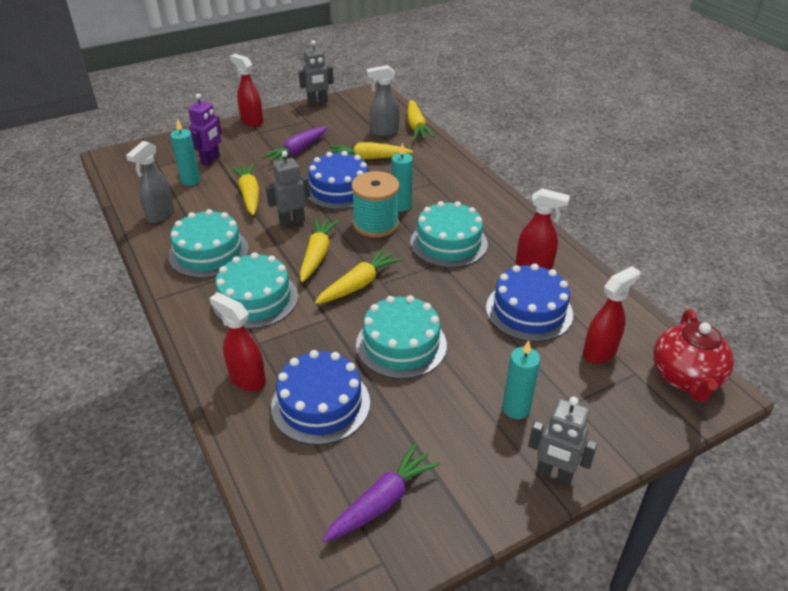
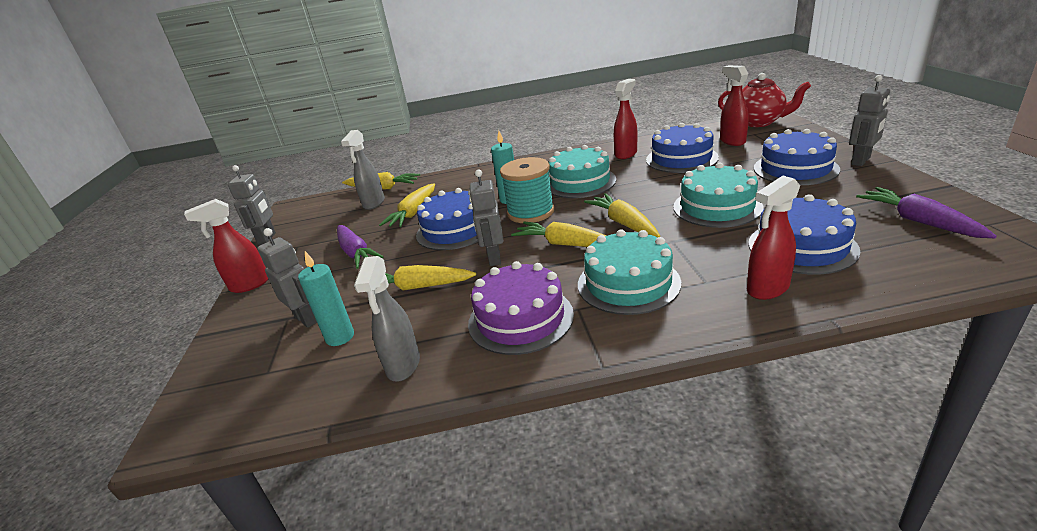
camera: 65 degrees left, 10 degrees down
grey spray bottle [126,141,174,223] -> grey spray bottle turned 45 degrees clockwise [354,256,420,381]
turquoise cake [168,209,249,278] -> purple cake [468,261,574,355]
purple robot [188,94,222,166] -> grey robot [257,228,317,328]
turquoise candle [503,340,541,419] -> blue cake [754,129,840,185]

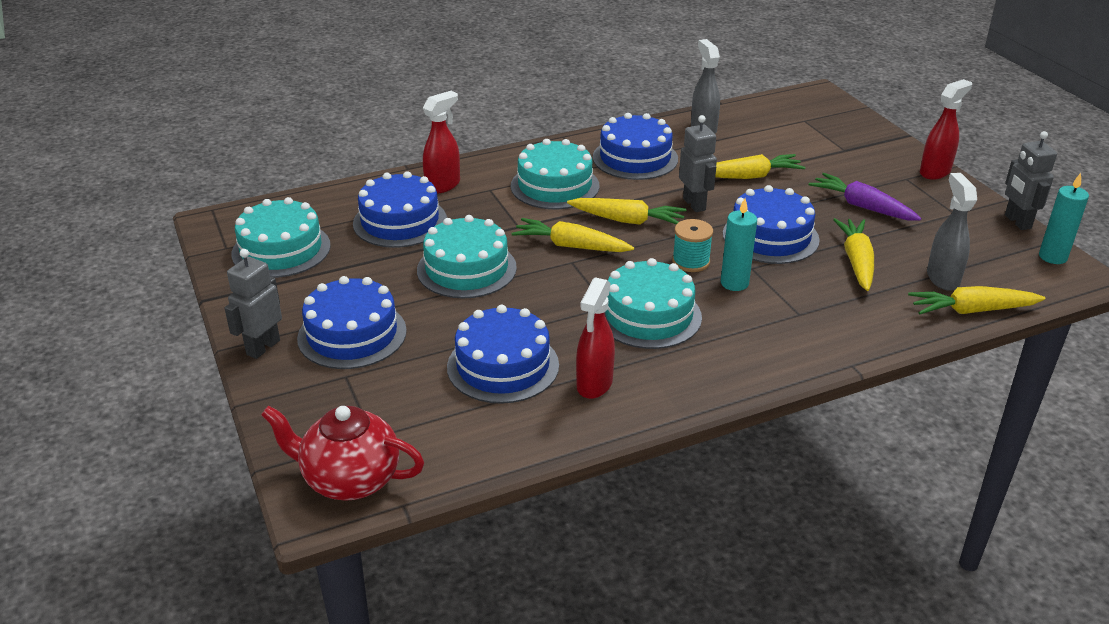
camera: 160 degrees right, 5 degrees up
grey robot [257,228,317,328] -> none
turquoise candle [298,251,354,346] -> turquoise candle moved to [1039,173,1089,264]
purple cake [468,261,574,355] -> blue cake [593,113,678,180]
turquoise spool [500,157,554,223] -> turquoise spool [672,219,713,272], size x0.62
yellow carrot [584,193,660,237] -> yellow carrot turned 150 degrees clockwise [511,218,634,252]
red spray bottle [720,65,749,146] -> none
purple carrot [856,187,997,238] -> turquoise cake [231,197,331,278]

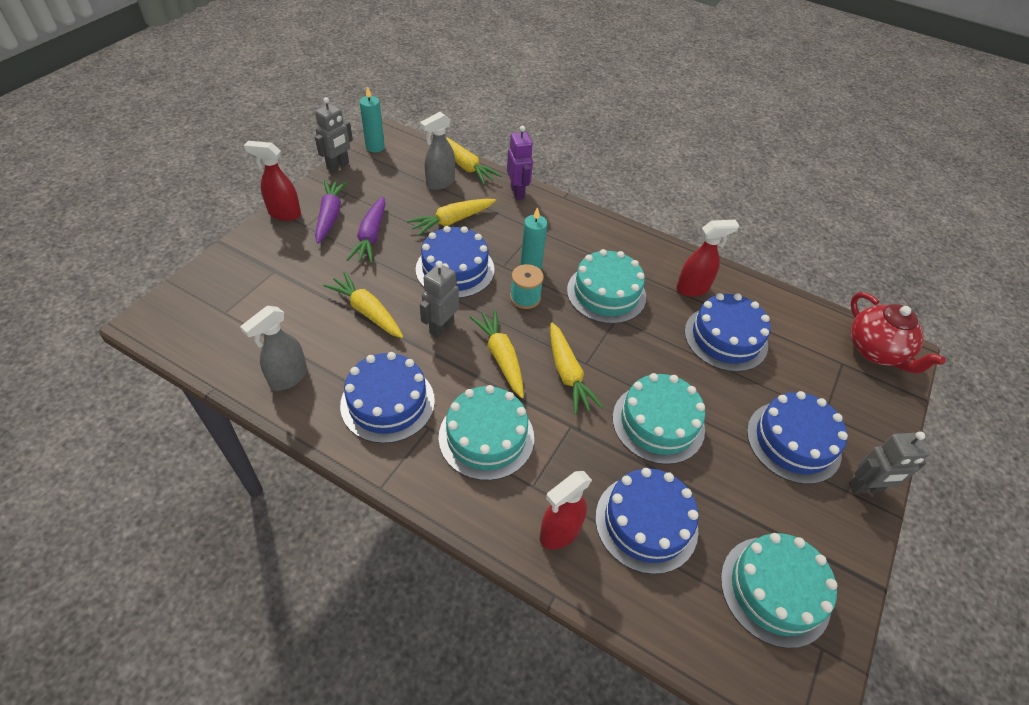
camera: 130 degrees left, 15 degrees up
red spray bottle [423,91,460,194] -> red spray bottle turned 45 degrees counterclockwise [539,471,592,550]
none -> purple carrot [315,179,348,244]
none -> purple robot [507,126,533,200]

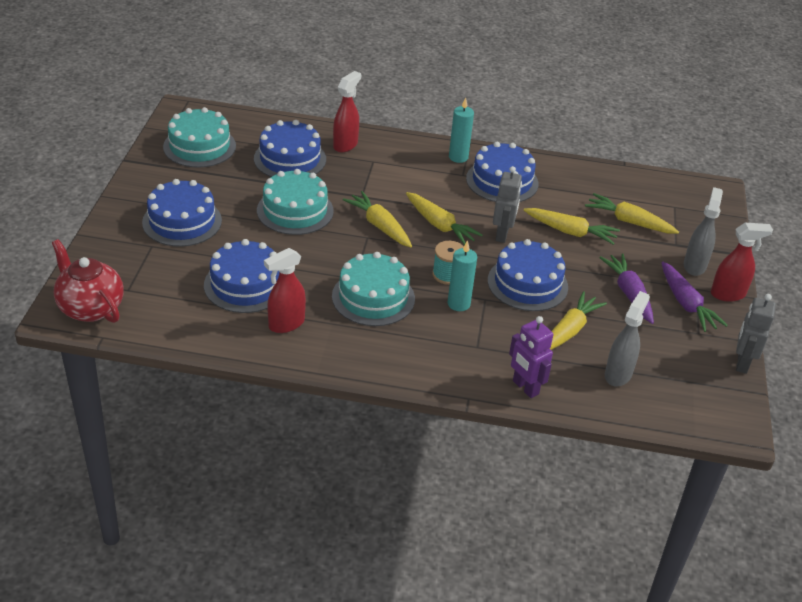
camera: 160 degrees right, 10 degrees down
grey spray bottle [240,306,307,391] -> grey spray bottle moved to [684,187,723,276]
turquoise candle [360,86,385,152] -> turquoise candle moved to [449,97,474,163]
turquoise cake [438,385,534,481] -> none
yellow carrot [446,137,502,185] -> yellow carrot moved to [585,193,679,234]
grey robot [849,432,930,494] -> none

